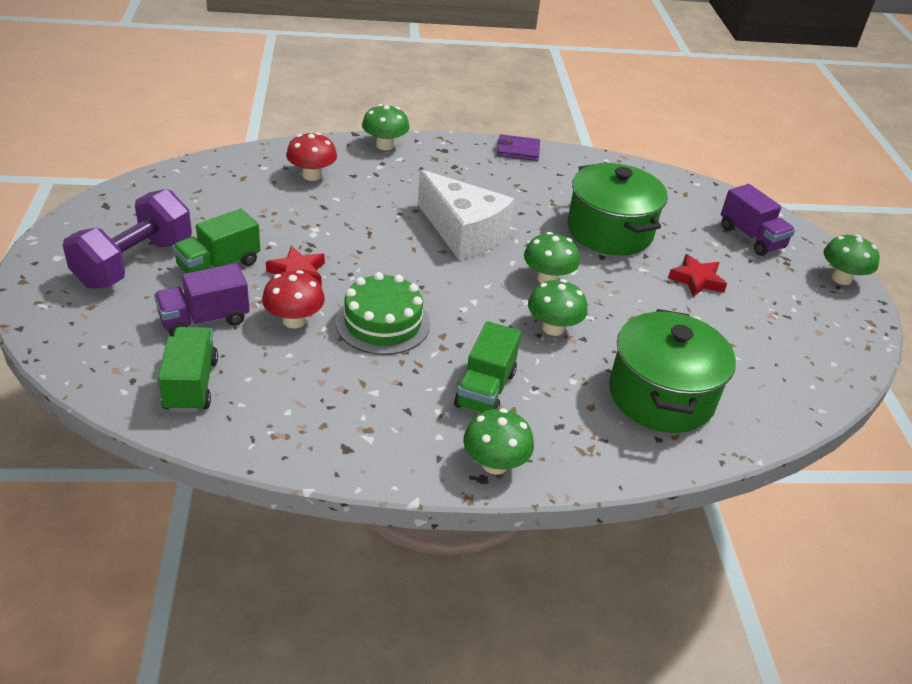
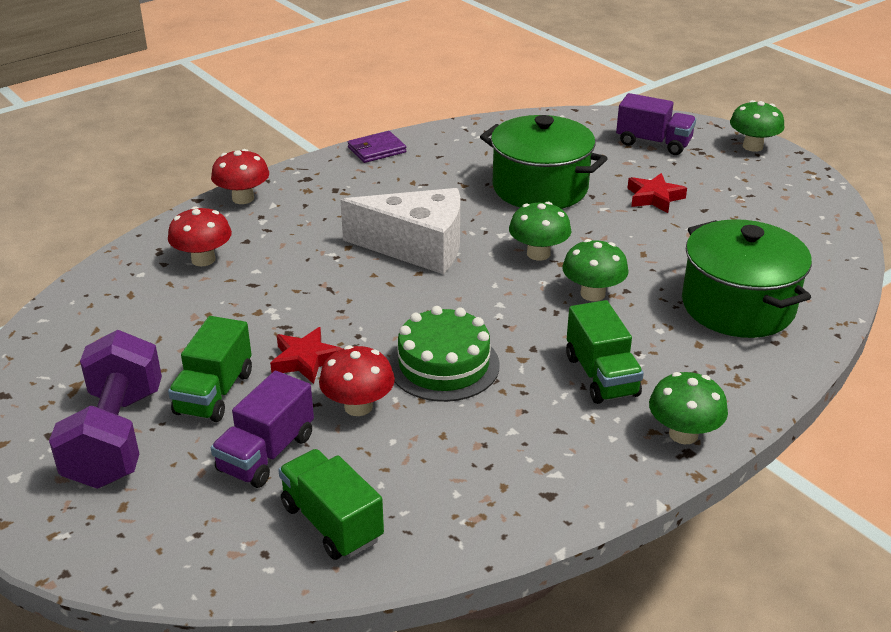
camera: 30 degrees left, 5 degrees down
green mushroom [362,104,409,150] -> red mushroom [211,149,269,204]

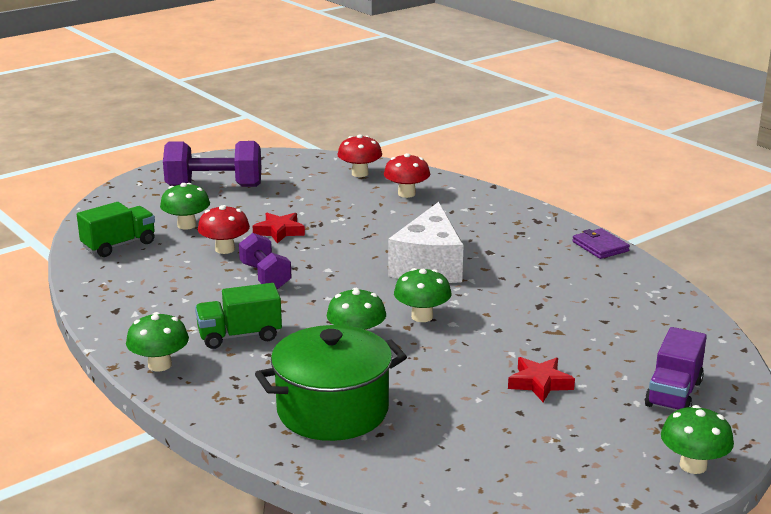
camera: 90 degrees right, 10 degrees down
green truck [168,316,252,422] -> none
red mushroom [211,149,269,204] -> red mushroom moved to [337,134,382,177]
purple truck [211,371,314,488] -> green mushroom [160,183,210,230]
green cake [389,306,500,402] -> purple dumbbell [239,233,292,289]
green pot [480,115,608,209] -> none

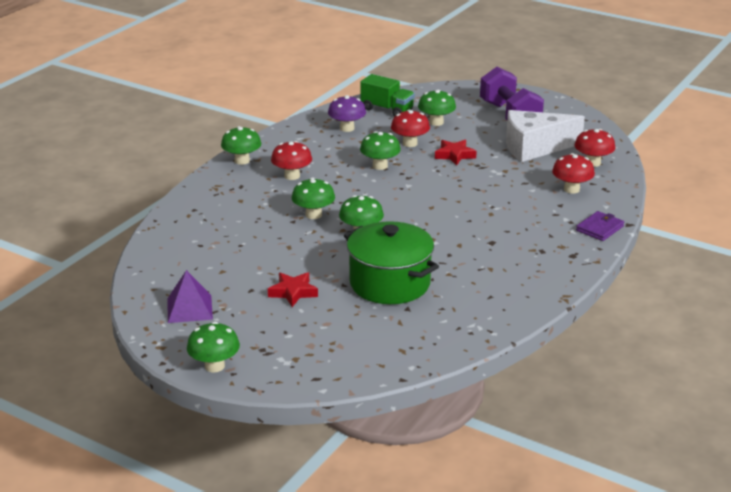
camera: 70 degrees right, 5 degrees up
green truck [195,283,282,349] -> red mushroom [271,141,312,180]
purple dumbbell [239,233,292,289] -> green mushroom [360,131,401,170]
green pot [255,325,407,441] -> green pot moved to [344,221,439,304]
white cheese [388,202,464,283] -> white cheese moved to [506,110,585,162]
purple wallet [572,228,630,259] -> purple wallet moved to [576,211,624,241]
purple truck [645,327,707,411] -> none
none -> purple pyramid [168,270,213,323]
none -> purple mushroom [328,95,366,132]

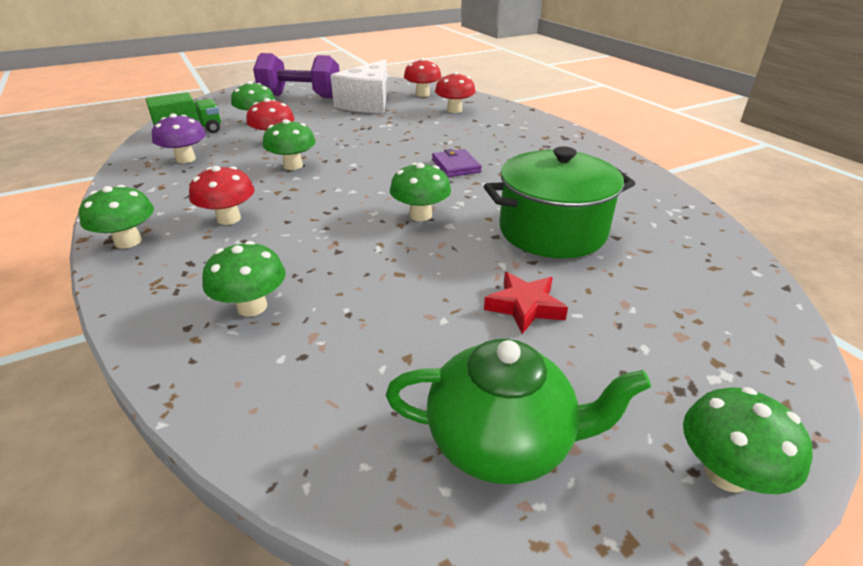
camera: 60 degrees left, 5 degrees up
purple pyramid [168,270,213,323] -> green teapot [386,339,651,484]
green mushroom [292,178,335,219] -> green mushroom moved to [202,241,286,317]
red star [435,140,477,165] -> none
purple wallet [576,211,624,241] -> purple wallet moved to [432,149,482,177]

